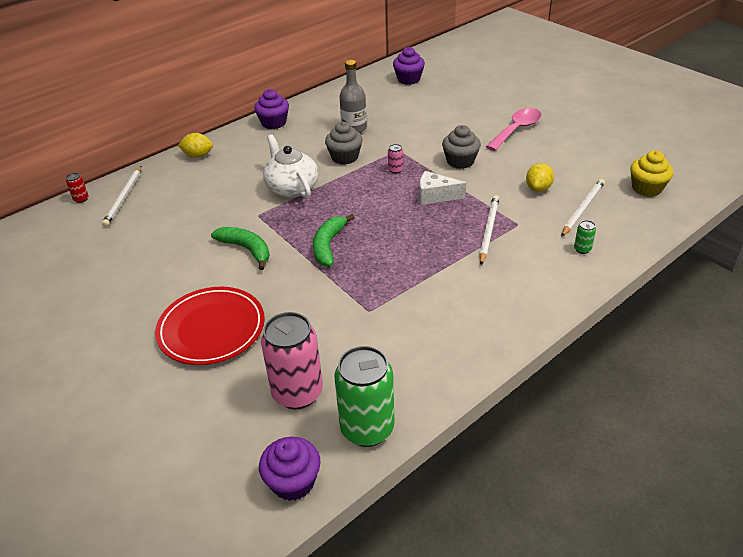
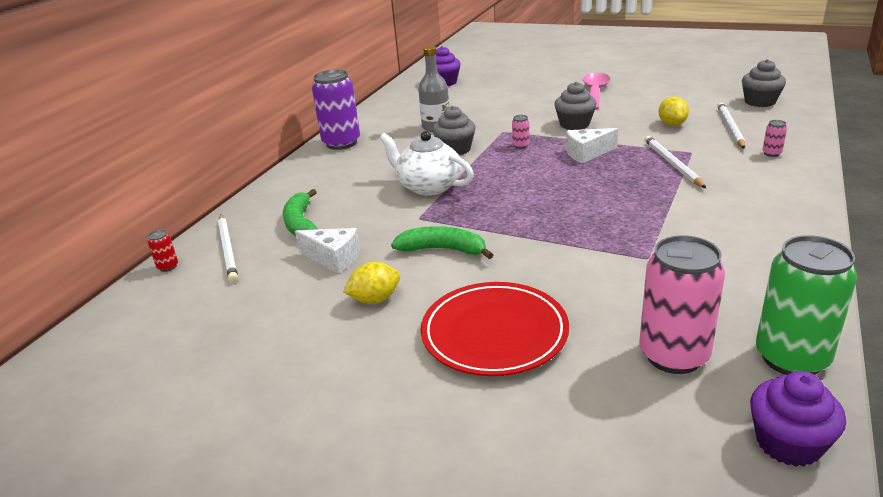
camera: 25 degrees left, 10 degrees down
yellow lemon [178,133,213,158] -> yellow lemon moved to [343,262,400,304]
purple cupcake [254,89,289,129] -> purple can [312,70,360,150]
green banana [313,214,355,267] -> green banana moved to [283,189,318,236]
green can [574,220,596,254] -> pink can [762,120,787,157]
yellow cupcake [630,150,673,197] -> grey cupcake [742,59,786,107]
none -> white cheese [295,228,360,274]

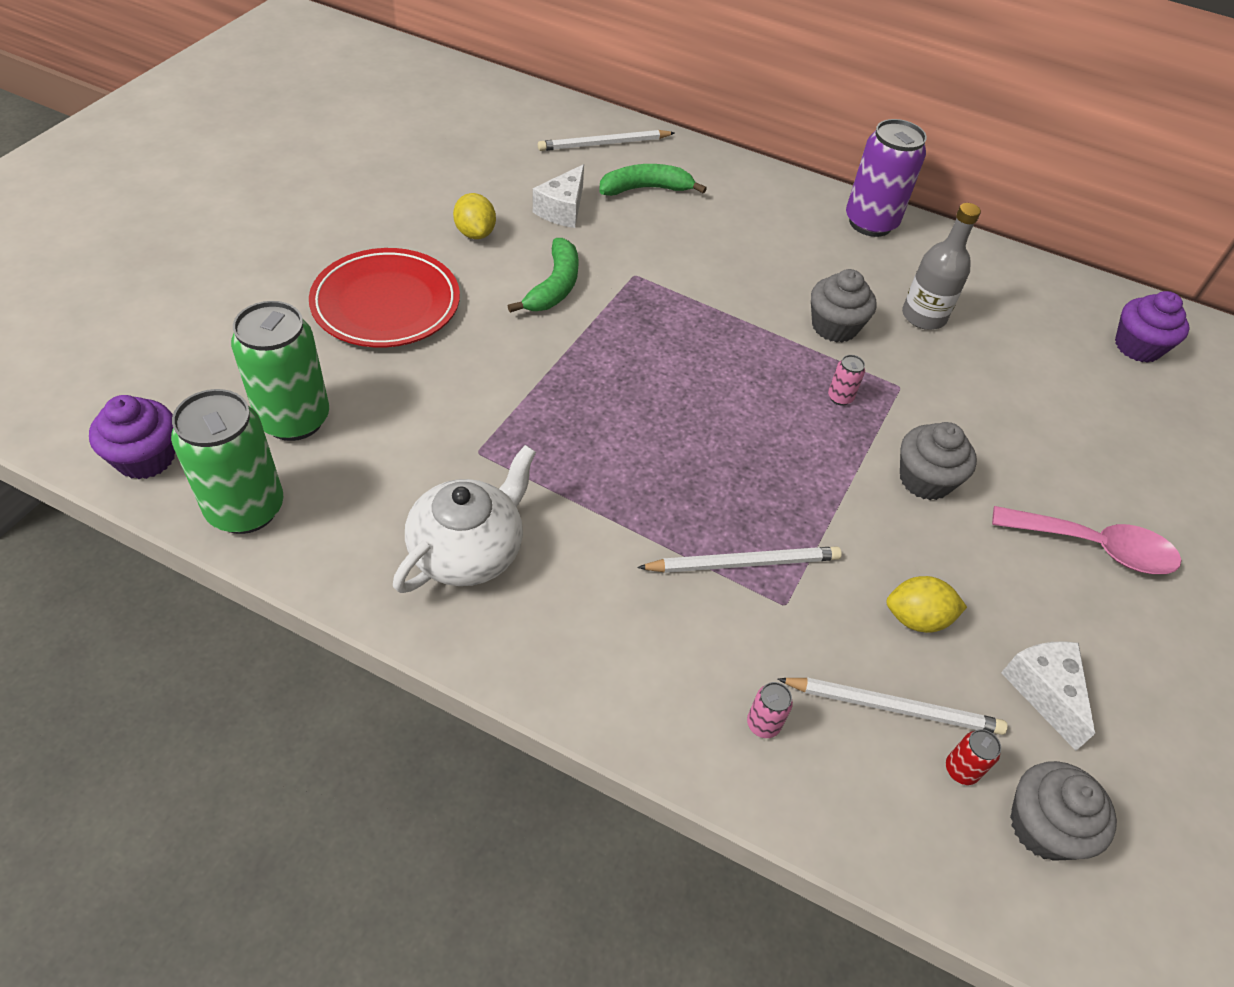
camera: 85 degrees right, 20 degrees up
red can [147,230,178,272] -> red can moved to [946,729,1001,785]
white teapot [380,131,474,196] -> white teapot moved to [393,445,536,593]
white cheese [566,128,618,163] -> white cheese moved to [1001,641,1095,751]
pink can [639,235,725,374] -> green can [231,301,329,441]

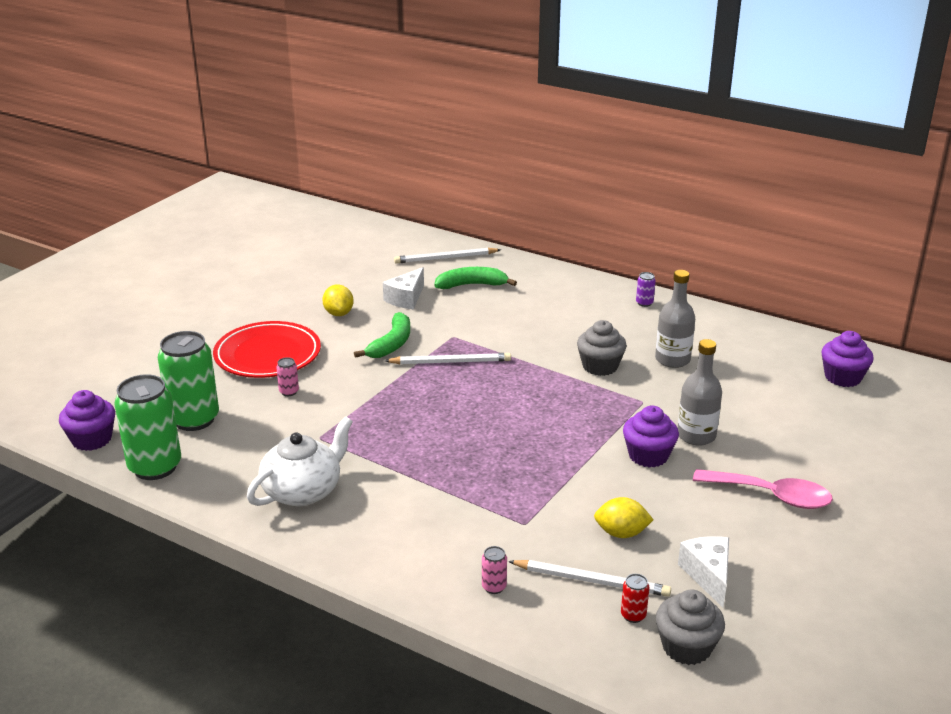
camera: 10 degrees right, 20 degrees down
white pencil [637,546,842,573] -> white pencil moved to [385,353,511,364]
pink can [828,355,865,406] -> pink can moved to [276,357,299,396]
purple can [846,119,927,237] -> purple can [636,272,656,307], size x0.41
grey cupcake [900,422,977,500] -> purple cupcake [623,406,679,468]
none -> grey bottle [678,339,722,446]

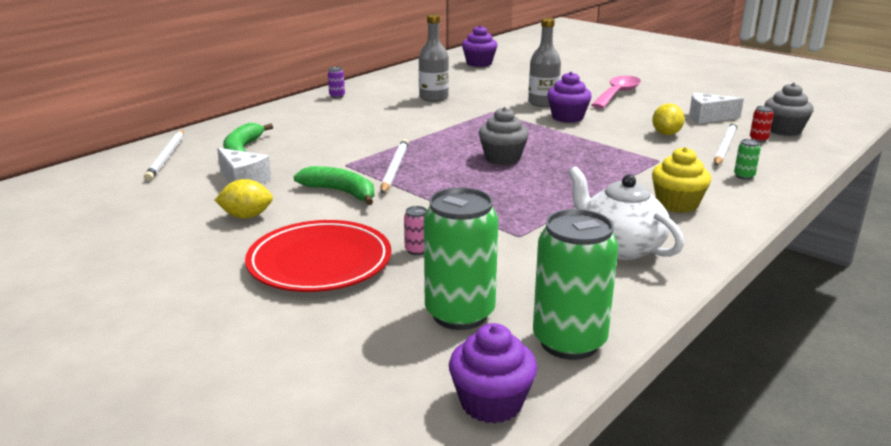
camera: 80 degrees left, 5 degrees down
pink can [482,546,507,594] -> green can [734,139,761,180]
grey cupcake [577,320,627,376] -> grey cupcake moved to [479,107,529,165]
none -> yellow cupcake [652,147,711,213]

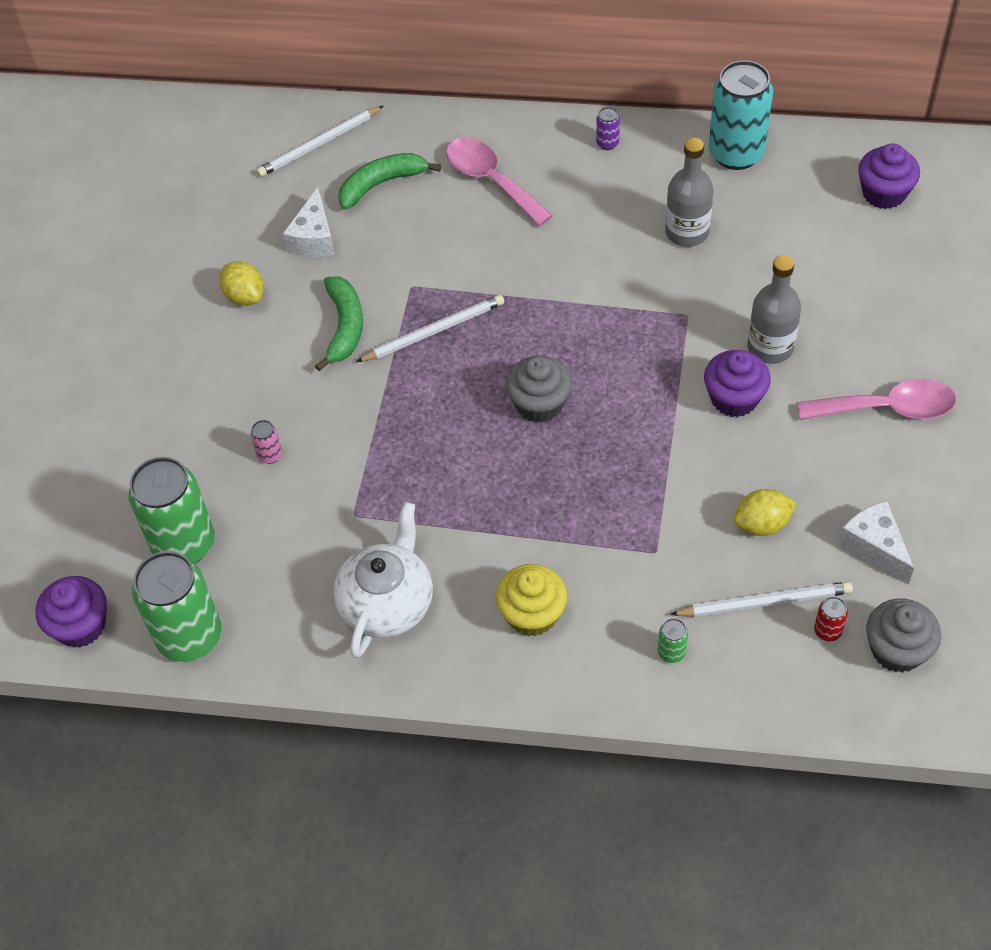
camera: 60 degrees right, 30 degrees up
red plate [245,220,391,292] -> none
none -> pink spoon [446,138,553,226]
none -> turquoise can [709,60,773,170]

